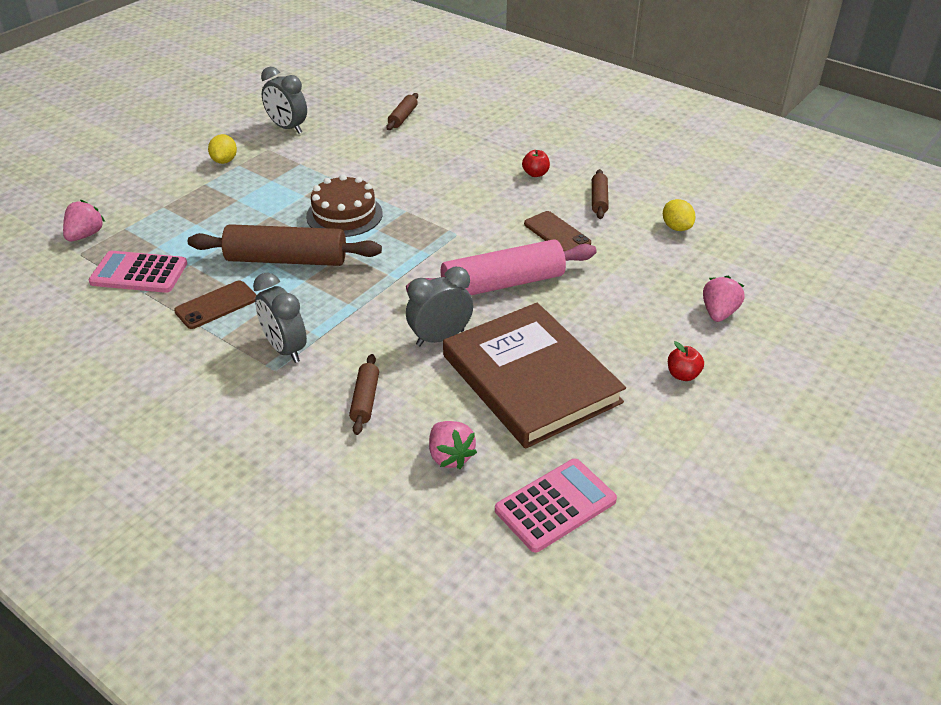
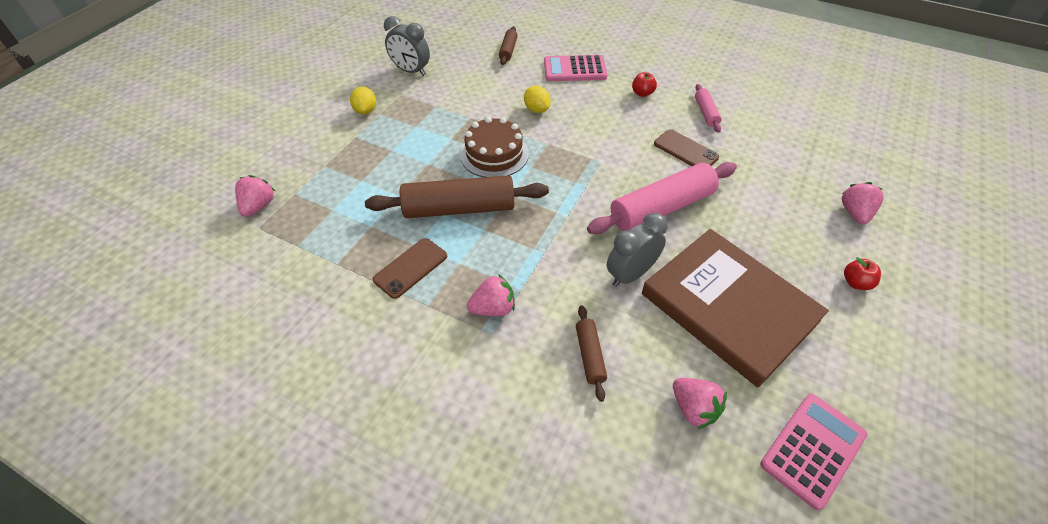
camera: 10 degrees left, 10 degrees up
pink calculator [88,251,187,293] -> pink calculator moved to [544,55,607,81]
grey clock [253,272,307,363] -> pink strawberry [467,274,515,316]
brown rolling pin [592,169,609,219] -> pink rolling pin [695,84,722,133]
yellow lemon [663,199,695,231] -> yellow lemon moved to [524,86,551,113]

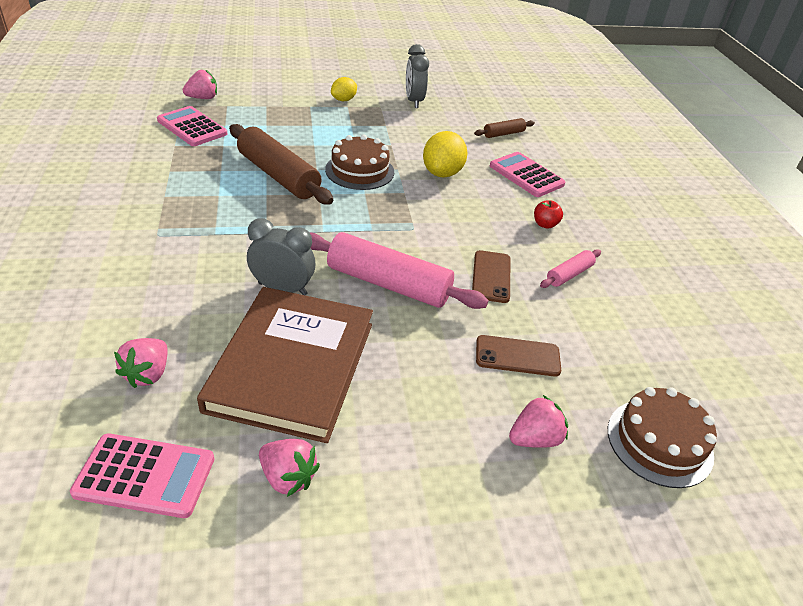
camera: 50 degrees right, 10 degrees down
brown phone [372,238,447,299] -> brown phone moved to [476,335,561,377]
pink strawberry [467,274,515,316] -> pink strawberry moved to [259,439,320,497]
yellow lemon [524,86,551,113] -> yellow lemon [423,131,467,177], size x1.63
brown rolling pin [576,305,607,402] -> none
red apple [844,257,881,290] -> none
none -> pink calculator [157,106,228,146]
none -> brown cake [608,387,717,488]

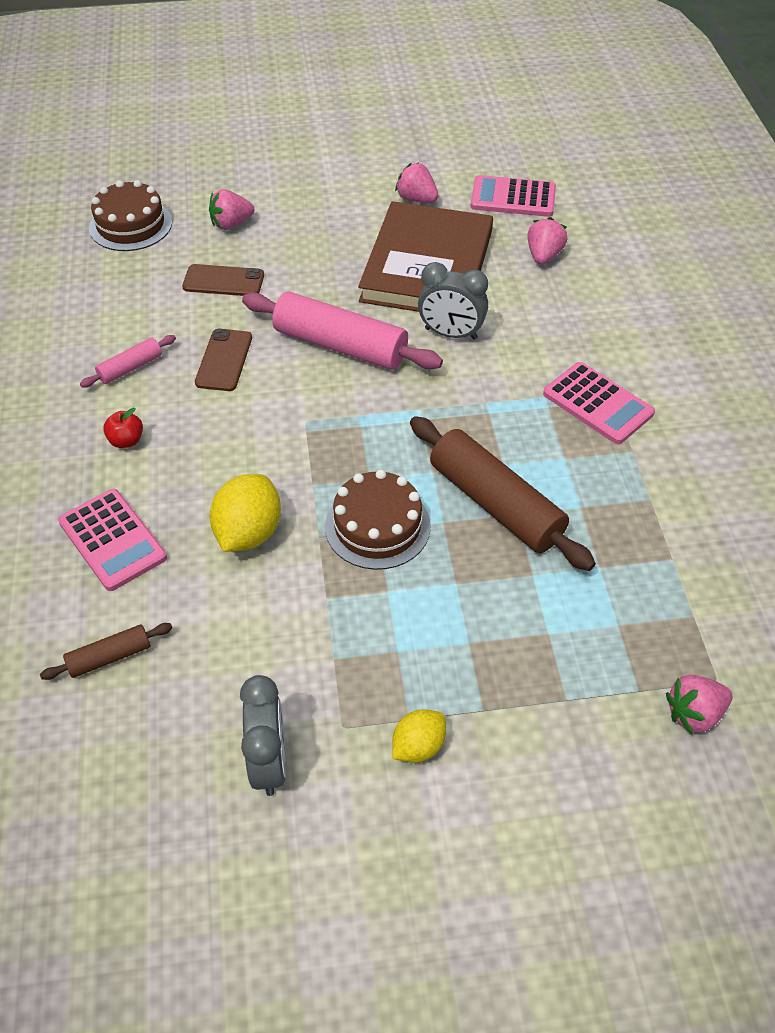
camera: 175 degrees left, 10 degrees up
pink calculator [157,106,228,146] -> pink calculator moved to [543,362,655,444]

